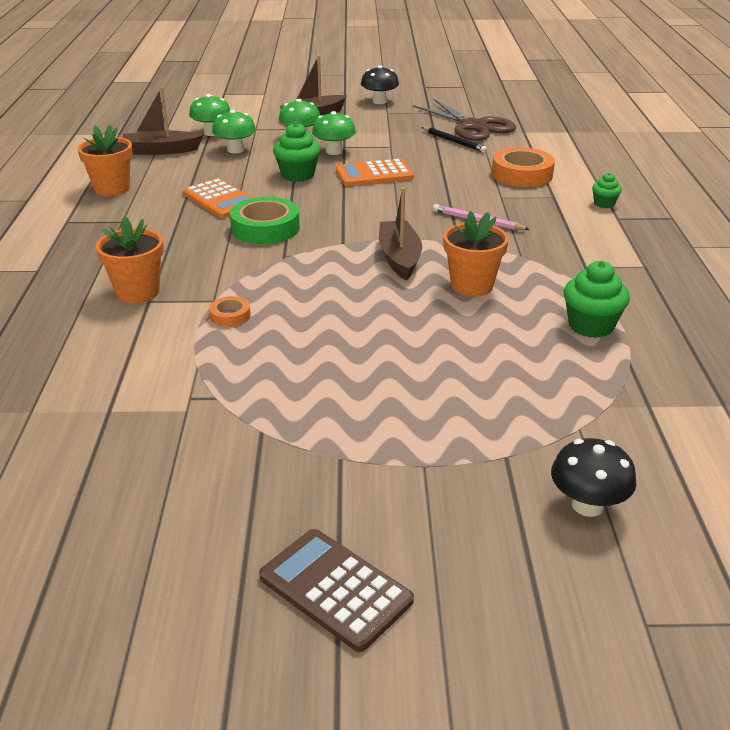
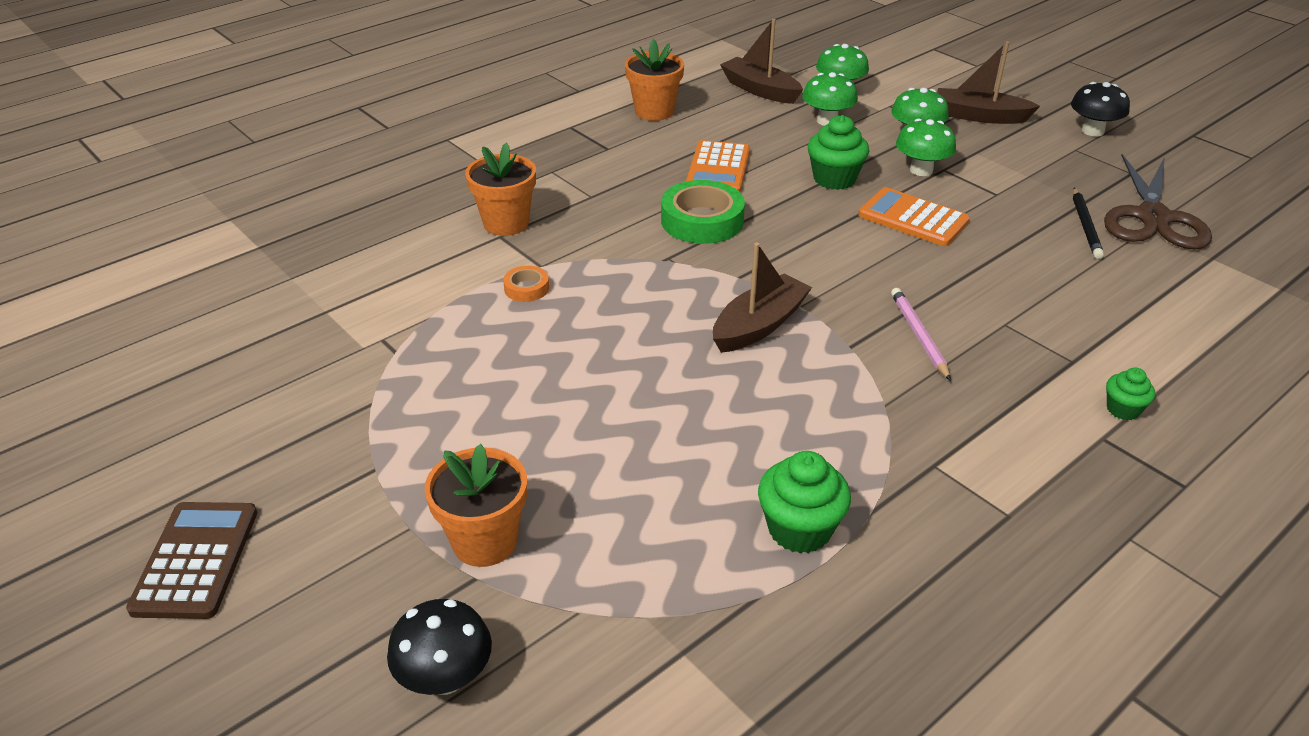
camera: 50 degrees right, 5 degrees up
orange flower pot [443,211,509,297] -> orange flower pot moved to [424,444,527,567]
orange tape [492,147,555,187] -> none

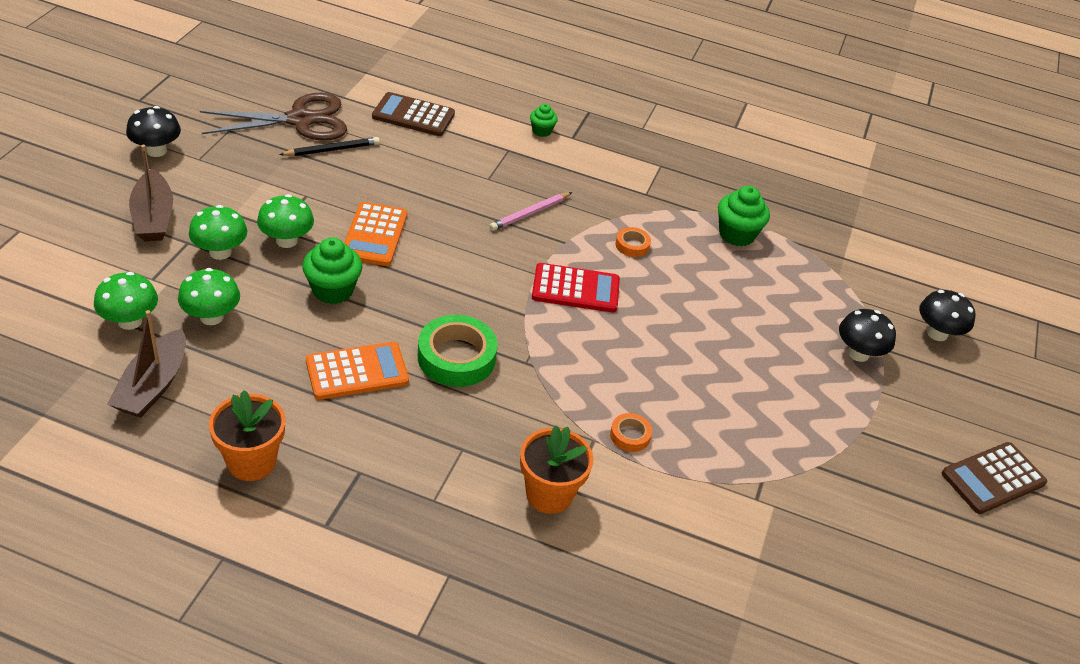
camera: 125 degrees left, 5 degrees up
orange flower pot [424,444,527,567] -> black mushroom [839,309,896,362]
brown boat [713,243,812,353] -> red calculator [532,263,620,312]
none -> brown calculator [372,92,455,136]
none -> orange tape [615,227,651,257]

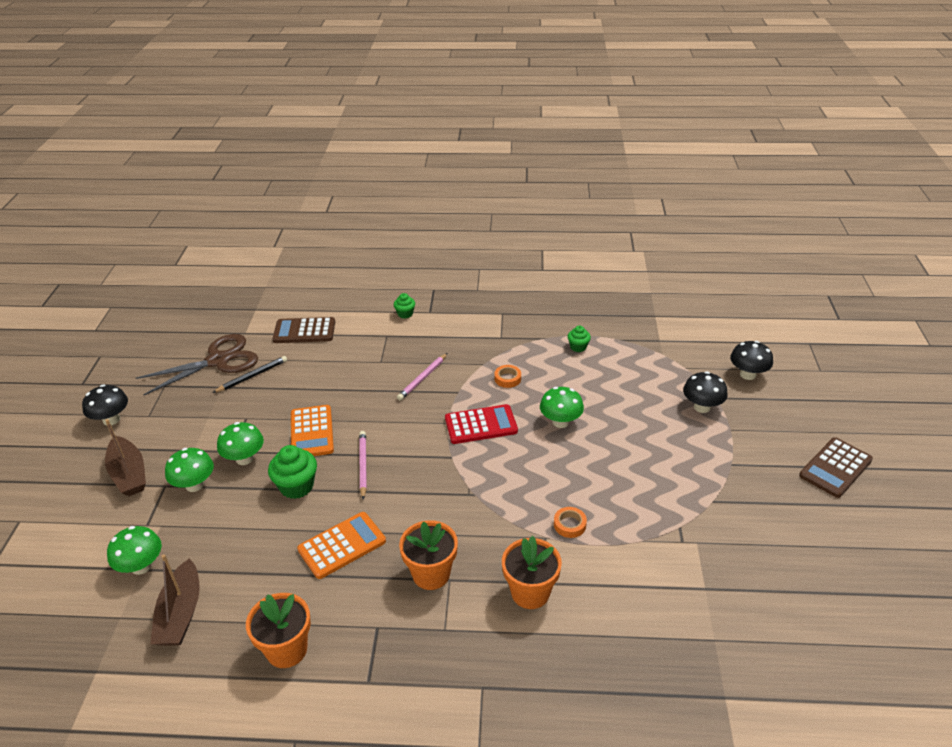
camera: 10 degrees left, 5 degrees down
green mushroom [178,268,240,325] -> green mushroom moved to [540,387,584,428]
green tape [418,315,498,387] -> none
green cupcake [718,186,770,247] -> green cupcake [567,326,591,352], size x0.58
none -> pink pencil [359,431,367,500]
none -> orange flower pot [399,520,458,590]

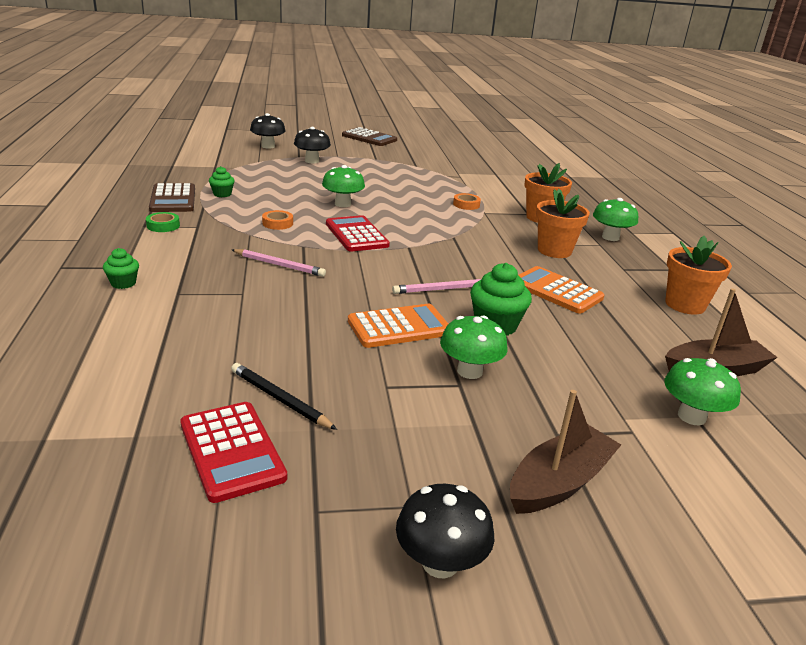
camera: 105 degrees left, 10 degrees down
brown scissors [136,334,258,395] -> red calculator [180,402,287,503]
green mushroom [165,448,214,492] -> green mushroom moved to [593,198,638,241]
brown calculator [273,317,335,343] -> brown calculator moved to [149,183,195,212]
none -> green tape [146,212,180,232]

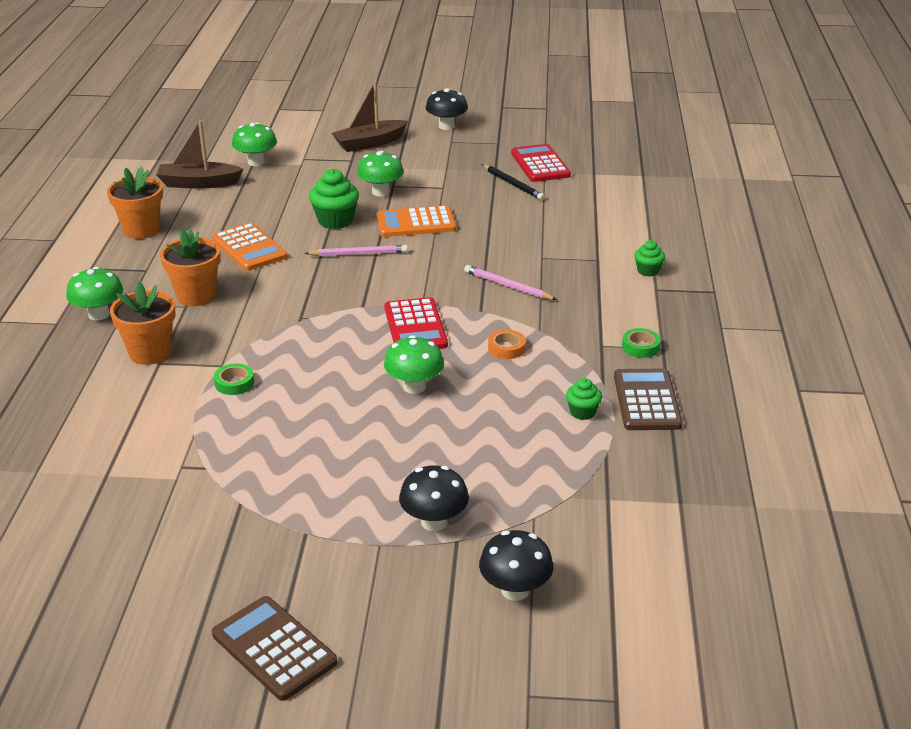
camera: 165 degrees left, 5 degrees up
orange tape [453,193,481,210] -> green tape [214,363,254,395]

